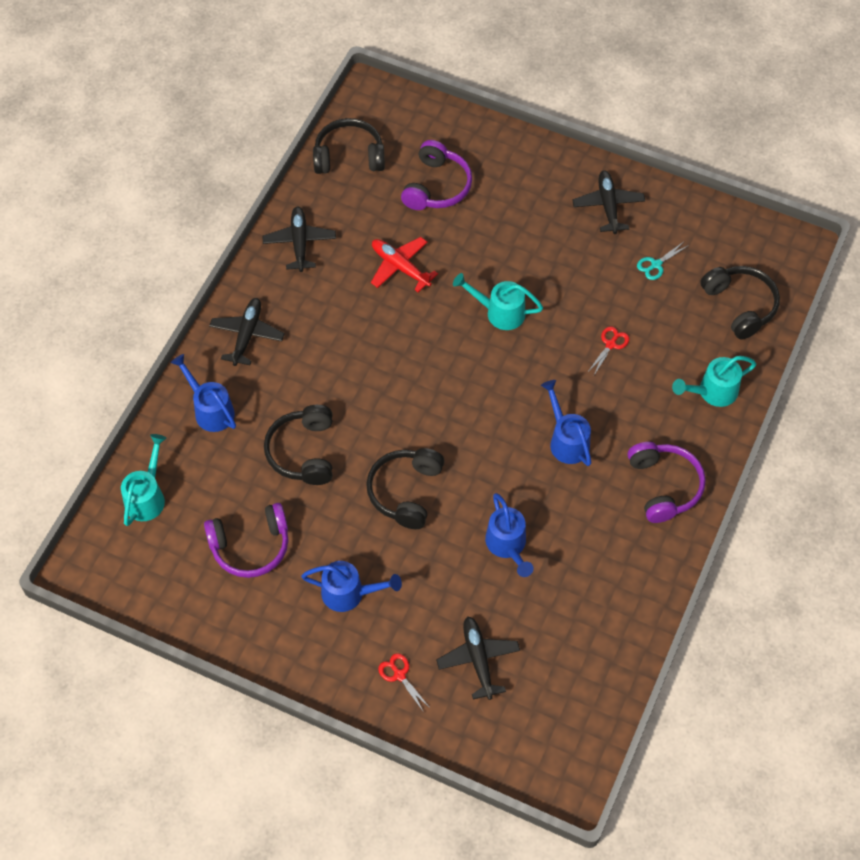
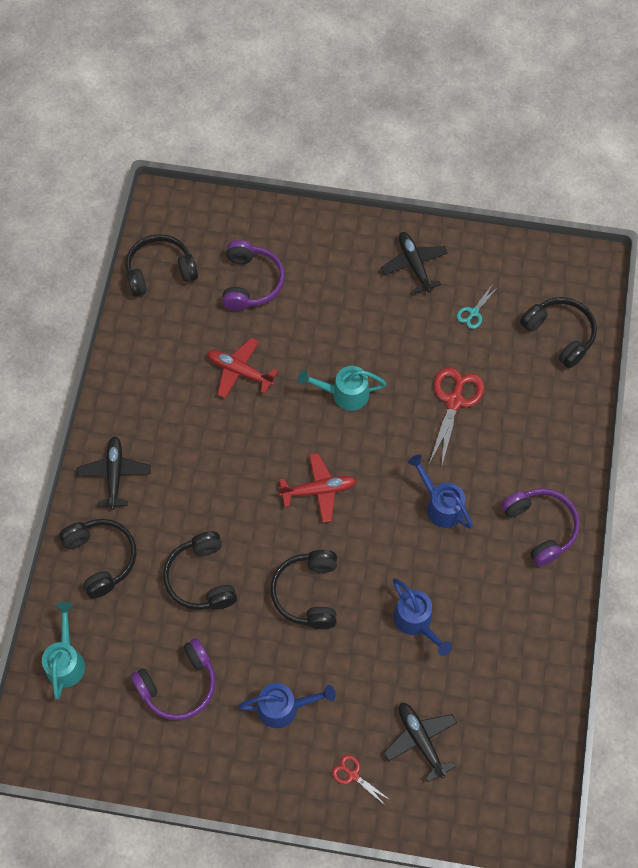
camera: 15 degrees left, 5 degrees up
blue watering can [171,354,236,432] -> black headphones [59,519,137,599]
black plane [263,207,336,272] -> none
red scissors [587,326,629,377] -> red scissors [429,367,485,468], size x1.90
turquoise watering can [672,356,756,407] -> none
none -> red plane [279,453,357,523]

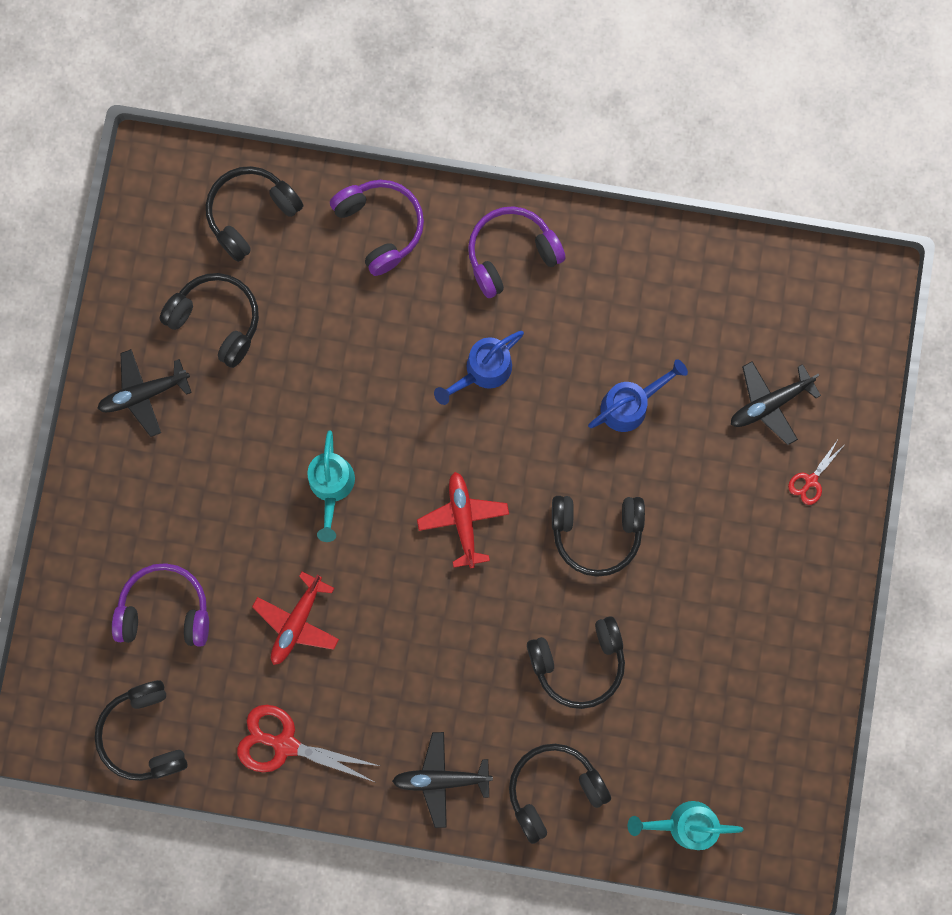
camera: 90 degrees left, 15 degrees up
purple headphones [131,638,216,720] -> purple headphones moved to [330,180,424,276]
blue watering can [238,683,336,728] -> none
red scissors [429,367,485,468] -> red scissors moved to [237,705,379,782]
turquoise scissors [457,284,498,329] -> black headphones [160,273,259,368]

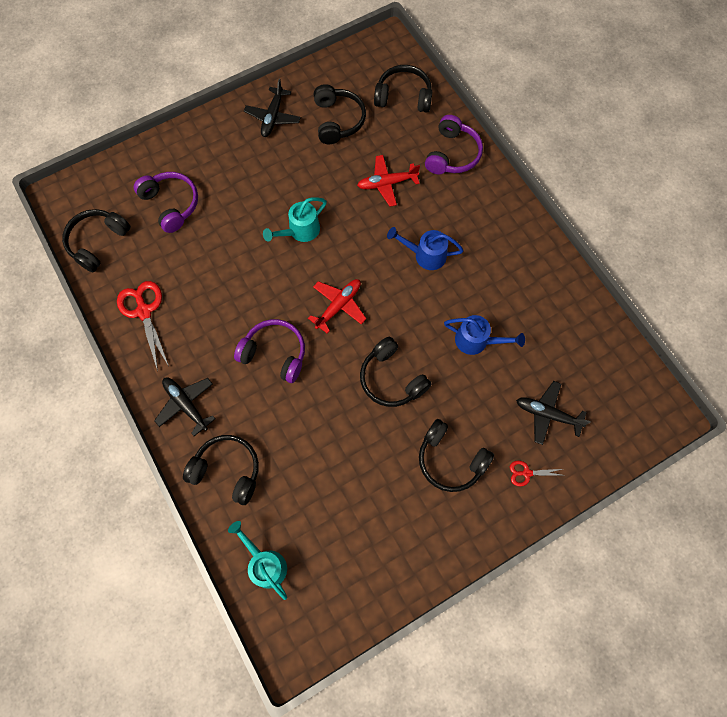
camera: 50 degrees right, 10 degrees down
black plane [97,349,192,437] -> black plane turned 105 degrees counterclockwise [244,79,301,137]
red plane [252,572,339,665] -> red plane moved to [357,155,420,207]
purple headphones [468,206,566,298] -> purple headphones moved to [234,319,305,383]
black headphones [527,616,625,709] -> black headphones moved to [419,419,494,492]

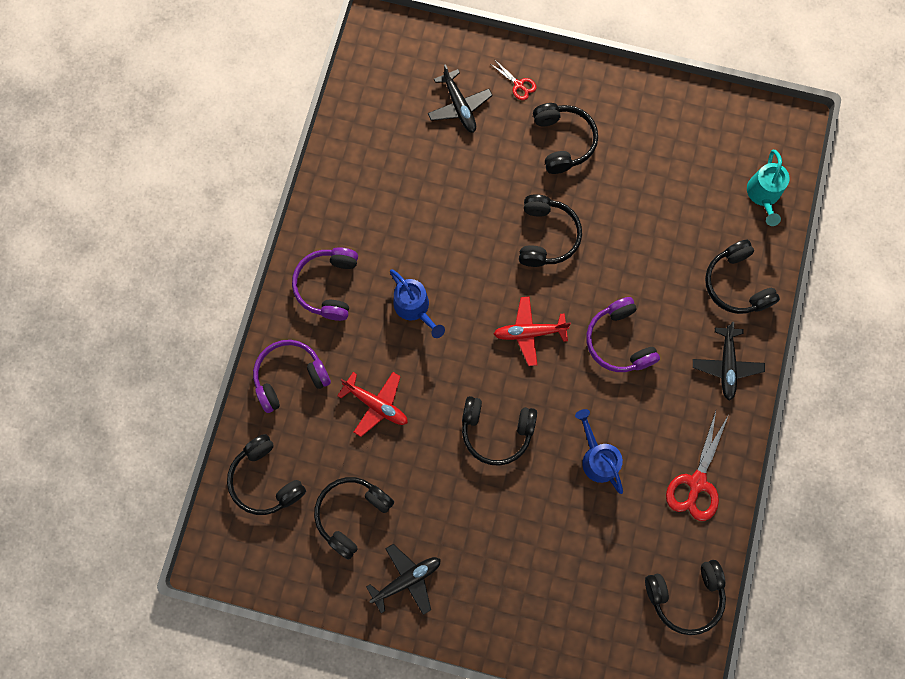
camera: 135 degrees left, 5 degrees up
purple headphones [134,172,198,233] -> purple headphones moved to [292,247,358,321]
turquoise watering can [263,197,327,242] -> black headphones [462,396,537,466]
blue watering can [444,315,525,355] -> blue watering can moved to [575,409,623,494]

